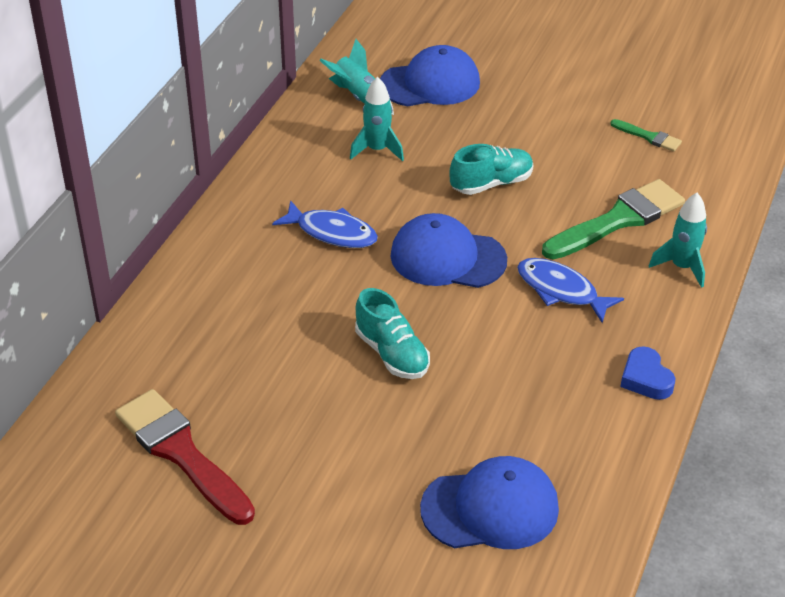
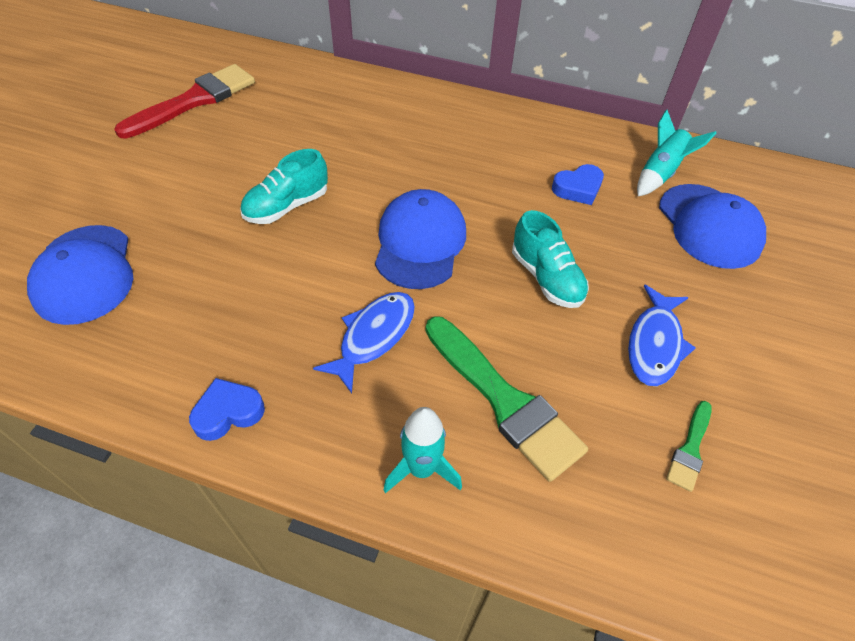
camera: 85 degrees right, 10 degrees up
blue fish [272,200,378,248] -> blue fish moved to [628,284,696,386]
turquoise rocket [350,77,404,161] -> blue heart [552,164,604,205]

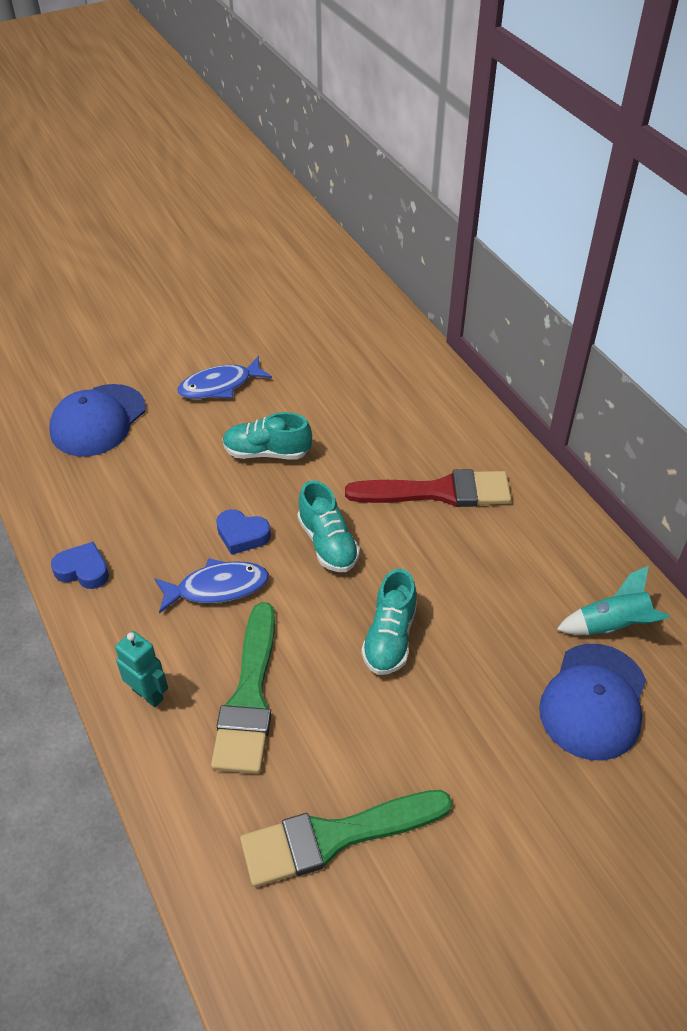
camera: 45 degrees right, 5 degrees down
red brush [114,64,255,139] -> red brush moved to [345,469,511,507]
blue cap [375,189,466,289] -> turquoise shoe [297,480,360,572]
turquoise rocket [384,407,462,494] -> turquoise robot [115,631,168,707]
blue heart [552,164,604,205] -> blue heart moved to [216,509,271,555]
blue fish [628,284,696,386] -> blue fish moved to [177,356,272,399]
green brush [666,401,712,492] -> green brush [240,790,452,887], size x2.10

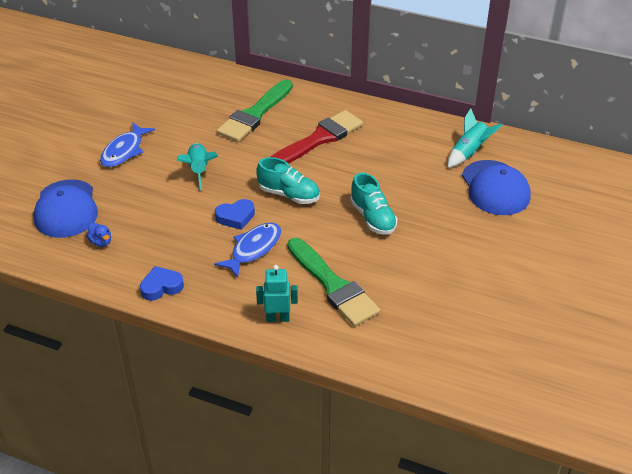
camera: 40 degrees left, 5 degrees down
turquoise shoe [223,412,312,459] -> turquoise rocket [177,143,218,190]
green brush [240,790,452,887] -> green brush moved to [217,79,293,142]
none -> blue duck [86,222,111,247]

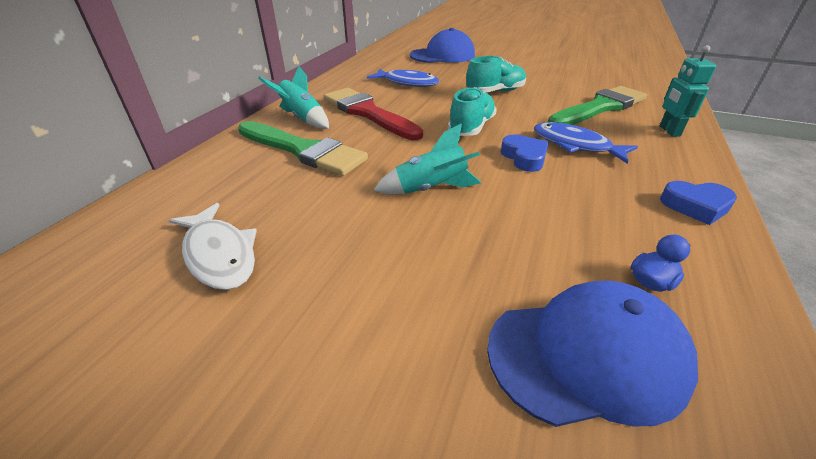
camera: 90 degrees left, 5 degrees down
blue fish [100,122,155,167] -> blue fish moved to [367,69,439,87]
blue heart [140,266,184,301] -> blue heart turned 60 degrees counterclockwise [660,181,737,225]
turquoise rocket [448,108,503,168] -> turquoise rocket moved to [258,66,329,129]
none -> white fish [169,203,257,290]

